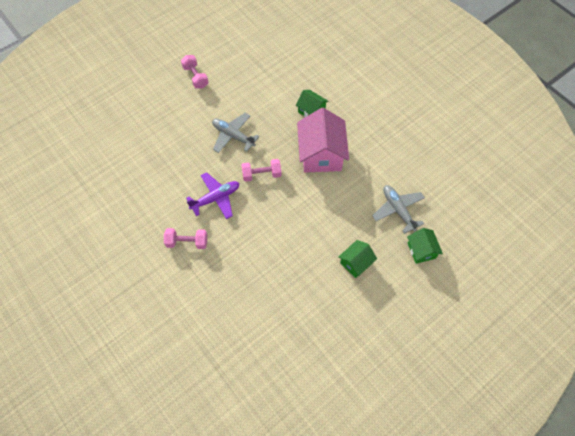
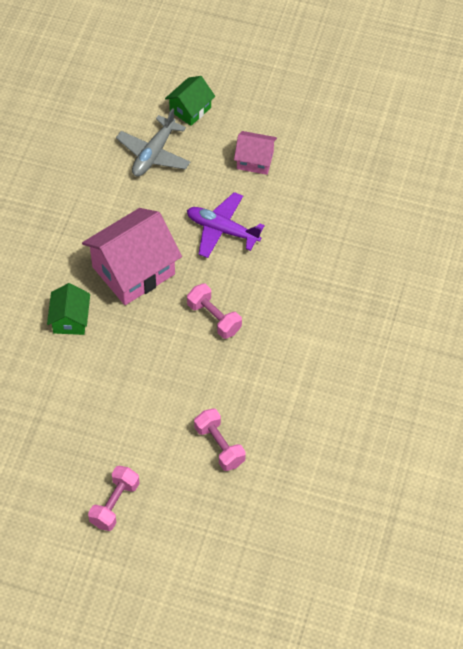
camera: 125 degrees left, 5 degrees down
pink dumbbell [164,228,207,249] -> pink dumbbell moved to [194,408,246,471]
purple plane [186,172,239,219] -> purple plane moved to [187,192,265,258]
grey plane [212,113,260,153] -> none
green house [338,240,377,278] -> pink house [234,131,277,175]

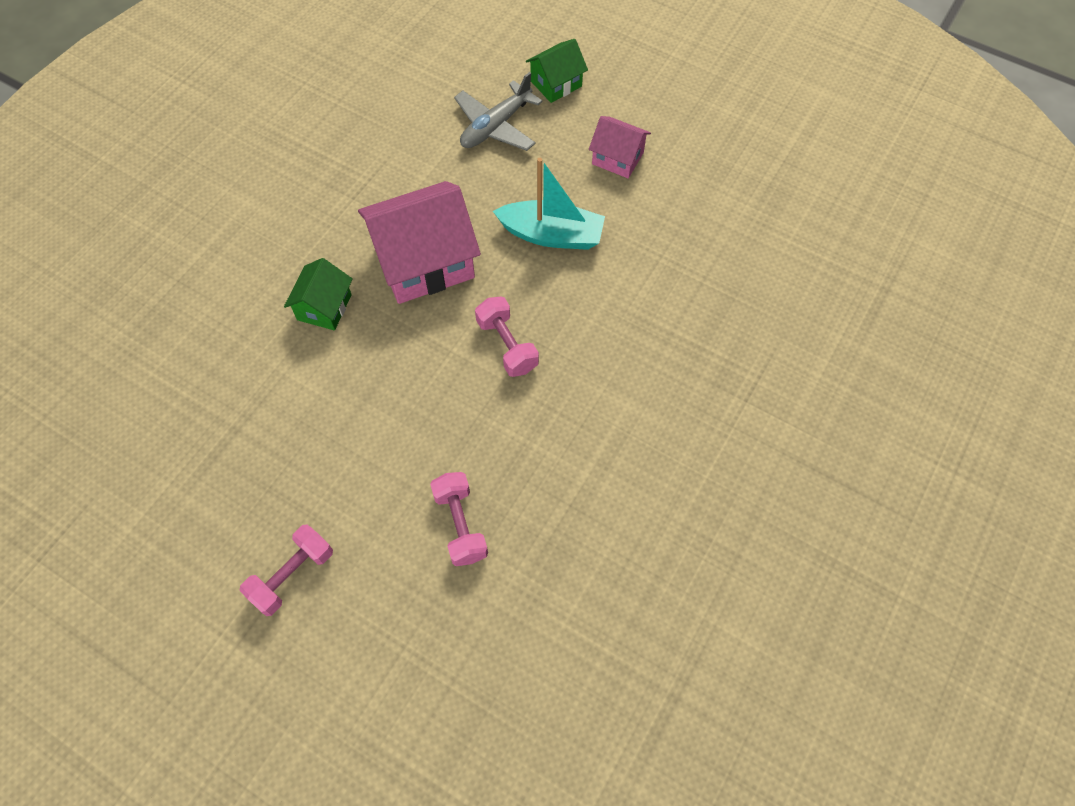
camera: 15 degrees right, 5 degrees up
purple plane [187,192,265,258] -> turquoise boat [493,158,605,250]

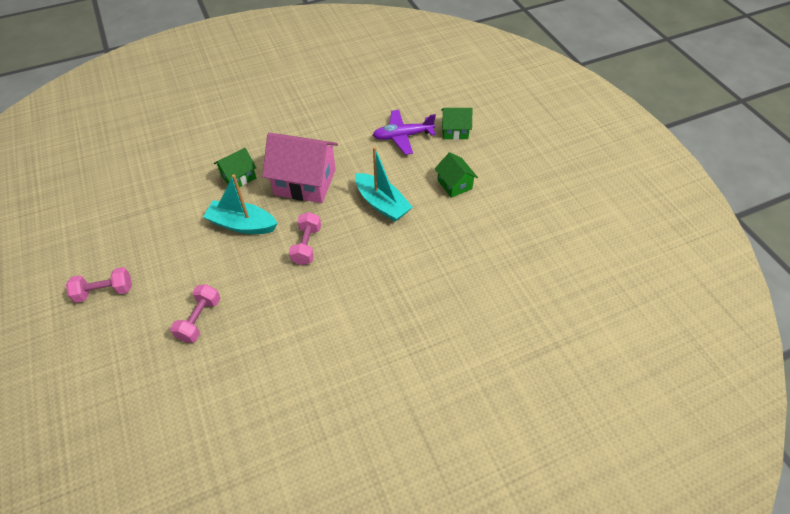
camera: 35 degrees right, 10 degrees down
grey plane [454,72,543,151] -> purple plane [373,110,436,155]
pink house [589,116,651,178] -> green house [435,152,478,198]
none -> turquoise boat [203,174,278,234]

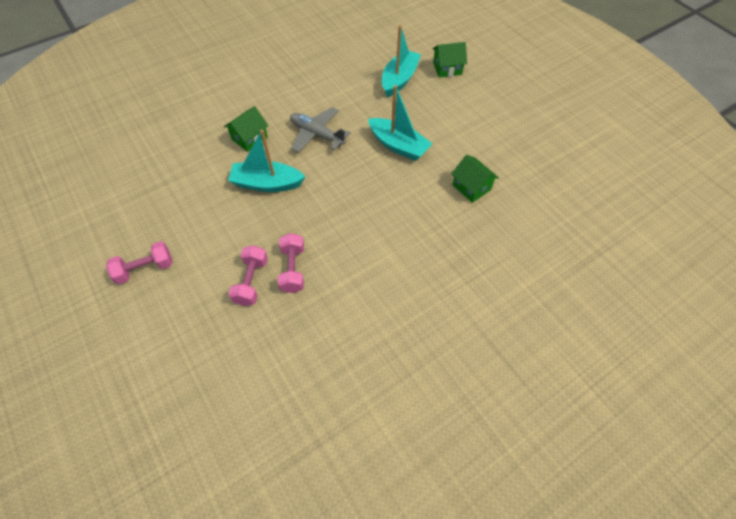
camera: 10 degrees left, 5 degrees up
pink house [262,133,338,203] -> grey plane [290,107,351,152]
pink dumbbell [289,212,321,265] -> pink dumbbell moved to [278,233,304,293]
purple plane [373,110,436,155] -> turquoise boat [382,25,421,97]
green house [435,152,478,198] -> green house moved to [451,155,499,203]

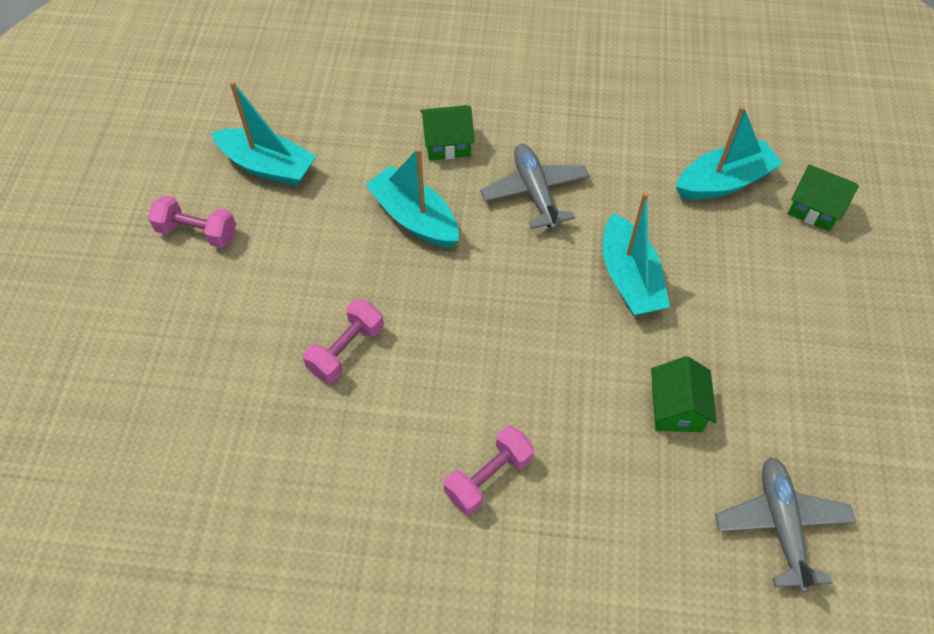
camera: 40 degrees right, 0 degrees up
pink dumbbell [229,245,268,306] -> pink dumbbell moved to [444,426,534,515]
none -> turquoise boat [212,81,316,186]
none -> grey plane [715,457,856,592]

